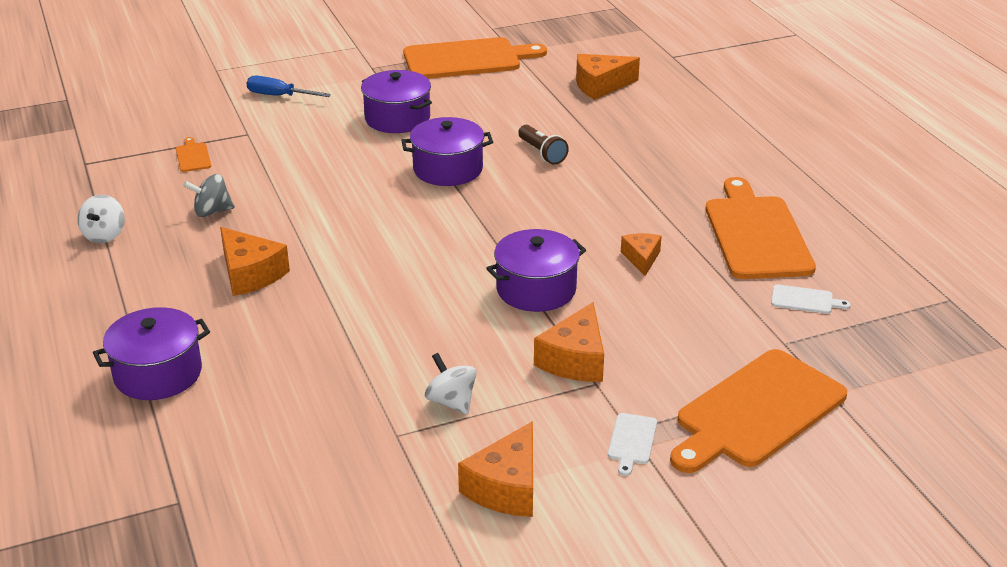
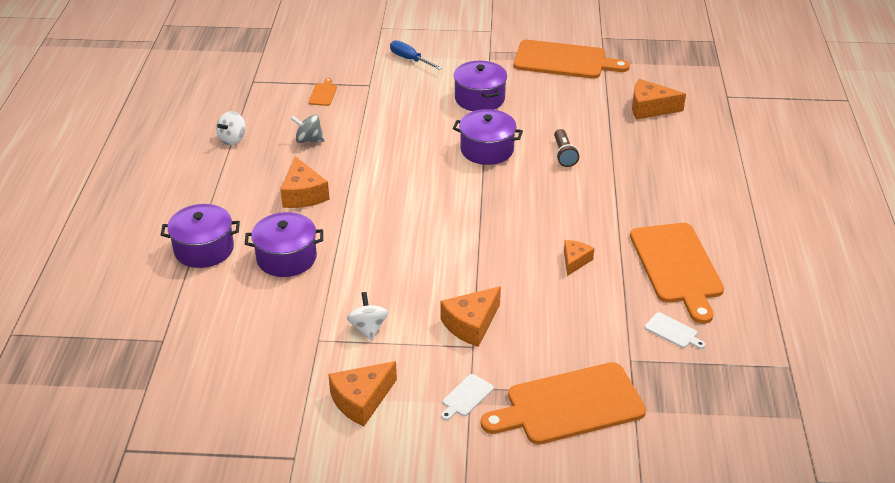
camera: 25 degrees right, 5 degrees up
purple pot [486,229,586,312] -> purple pot moved to [245,212,323,277]
orange cutting board [706,177,816,279] -> orange cutting board turned 150 degrees clockwise [630,223,724,324]

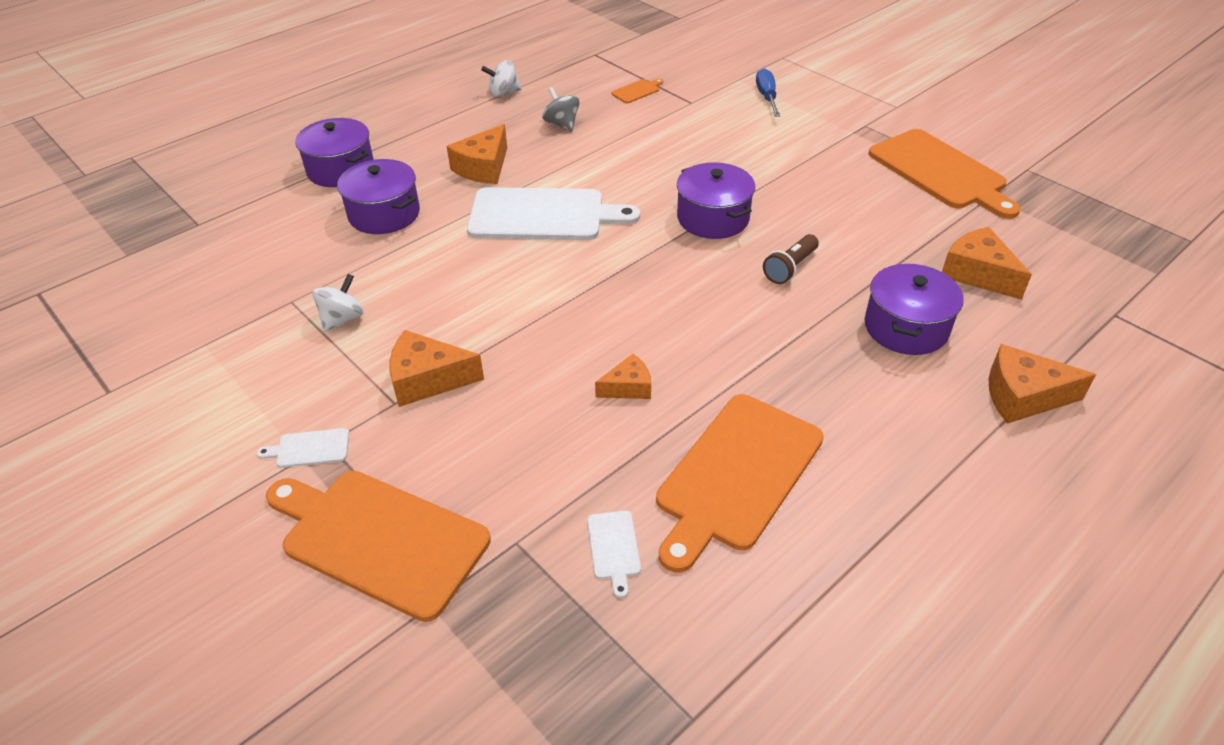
camera: 45 degrees right, 5 degrees up
orange cheese [328,361,397,426] -> orange cheese moved to [989,344,1096,424]
purple pot [453,61,507,111] -> purple pot moved to [865,264,964,355]
none -> white cutting board [467,187,640,240]

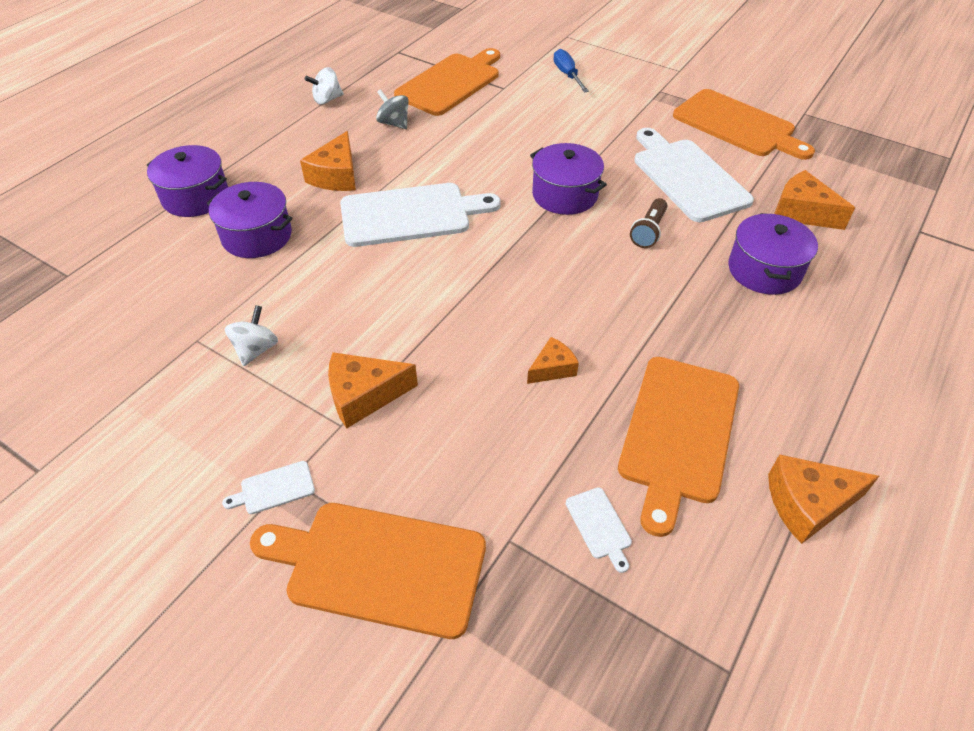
camera: 15 degrees left, 5 degrees up
orange cutting board [612,79,663,103] -> orange cutting board [394,48,500,116], size x2.48
orange cheese [989,344,1096,424] -> orange cheese moved to [768,454,879,544]
none -> white cutting board [634,128,754,222]

